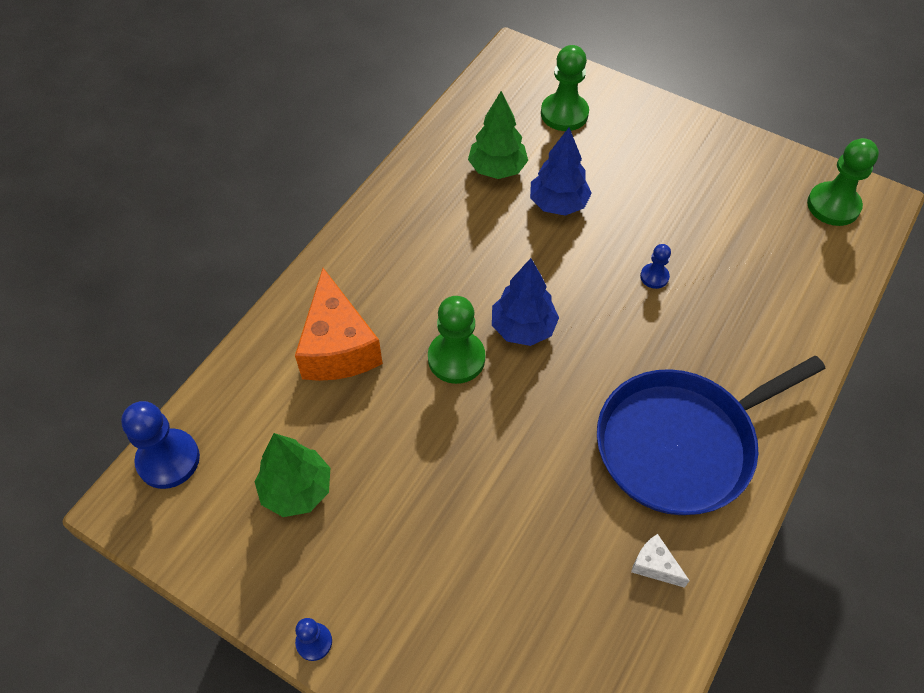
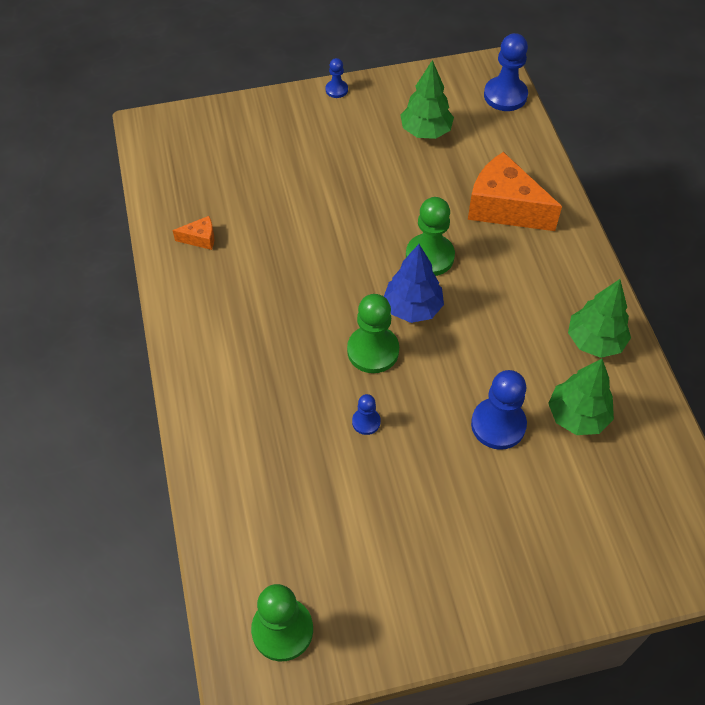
camera: 135 degrees right, 0 degrees up
blue tree [530,128,592,216] -> blue pawn [471,370,527,450]
green pawn [541,45,589,131] -> green pawn moved to [347,294,399,373]
blue pan [597,356,825,515] -> none
white cheese [631,534,690,588] -> orange cheese [172,216,214,250]
none -> green tree [568,279,631,358]

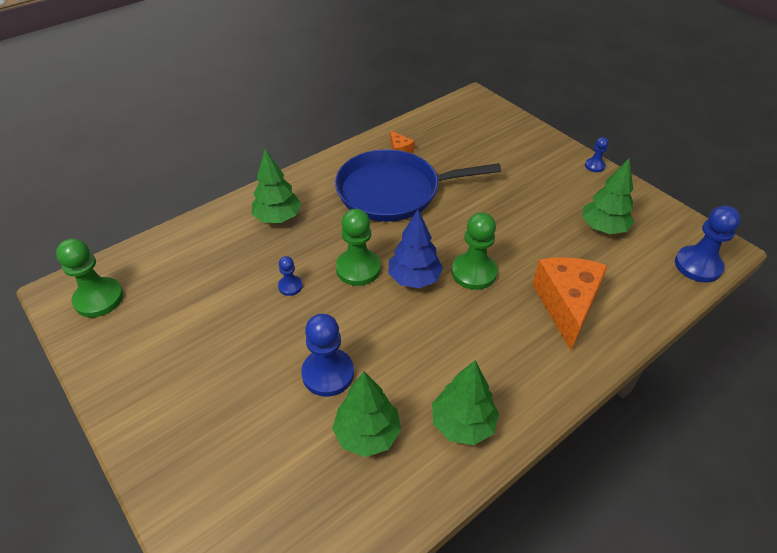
camera: 65 degrees right, 10 degrees down
none -> green tree [252,149,301,223]
none -> blue pan [335,149,501,222]

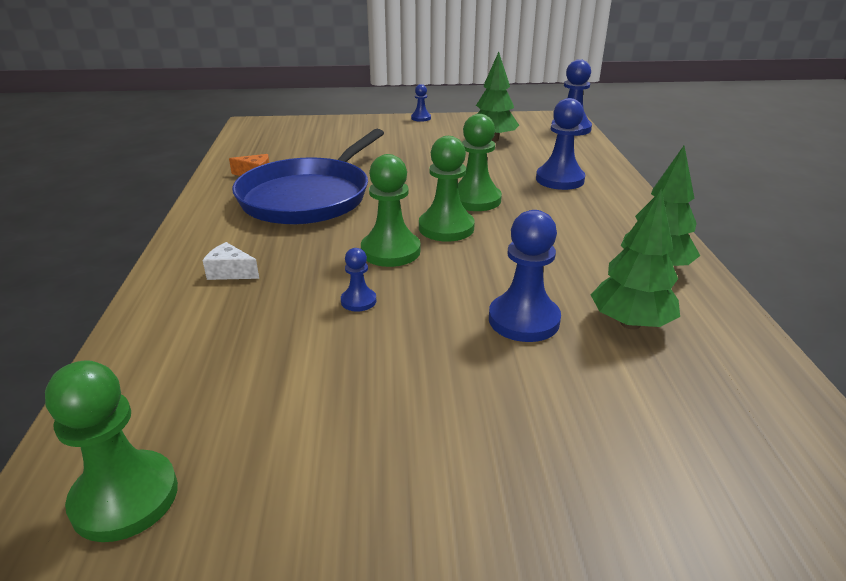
camera: 55 degrees left, 15 degrees down
green tree [252,149,301,223] -> white cheese [203,242,259,280]
blue tree [388,210,443,288] -> green pawn [419,136,475,242]
orange cheese [532,257,608,351] -> blue pawn [536,98,585,190]

